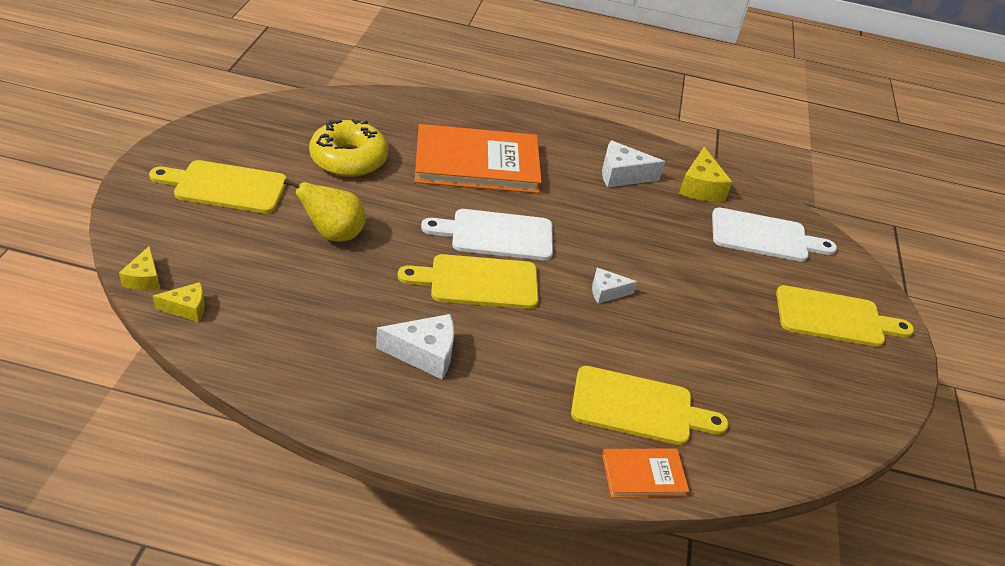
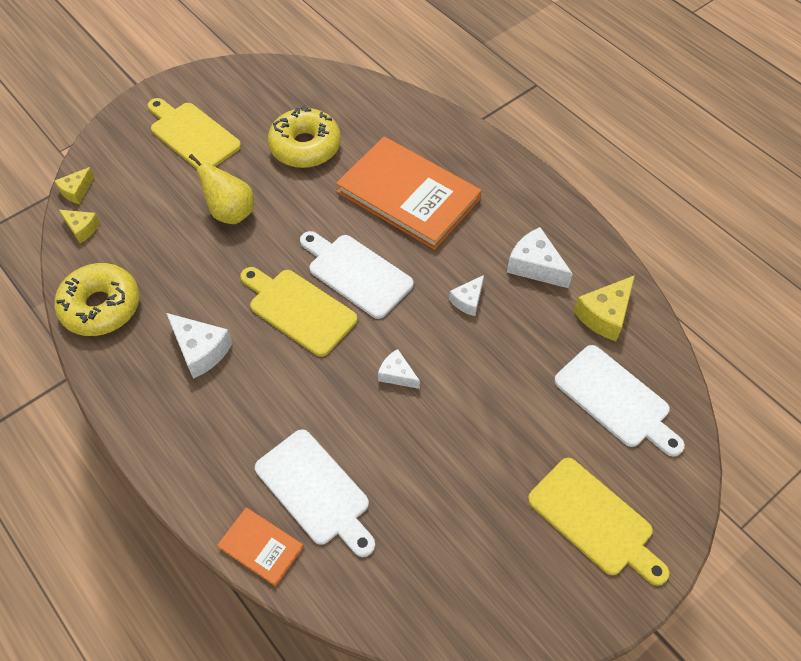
camera: 45 degrees right, 15 degrees up
yellow cutting board [571,366,729,445] -> white cutting board [255,429,375,557]
none -> yellow donut [54,263,140,336]
none -> white cheese [449,275,484,316]

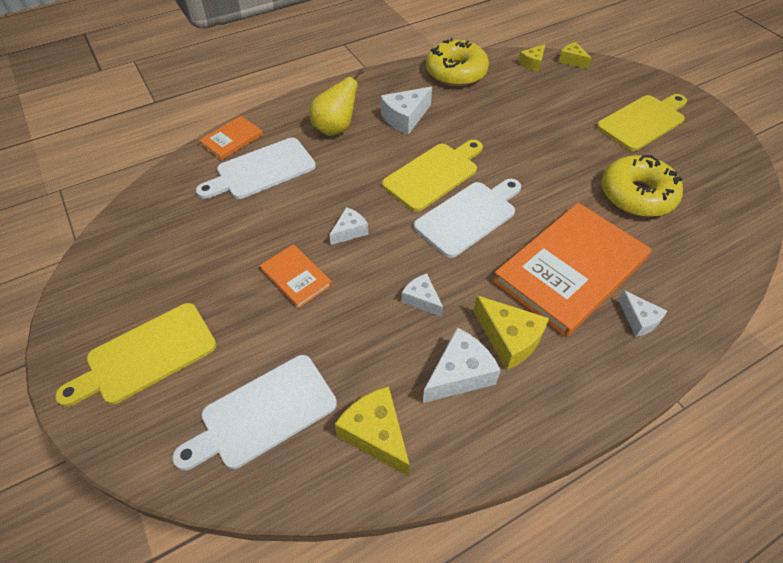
camera: 100 degrees right, 5 degrees down
yellow pear [189,154,254,224] -> yellow pear moved to [310,69,364,136]
none -> orange book [260,244,332,308]
none -> yellow cheese [473,295,549,370]
none -> white cheese [618,290,667,337]

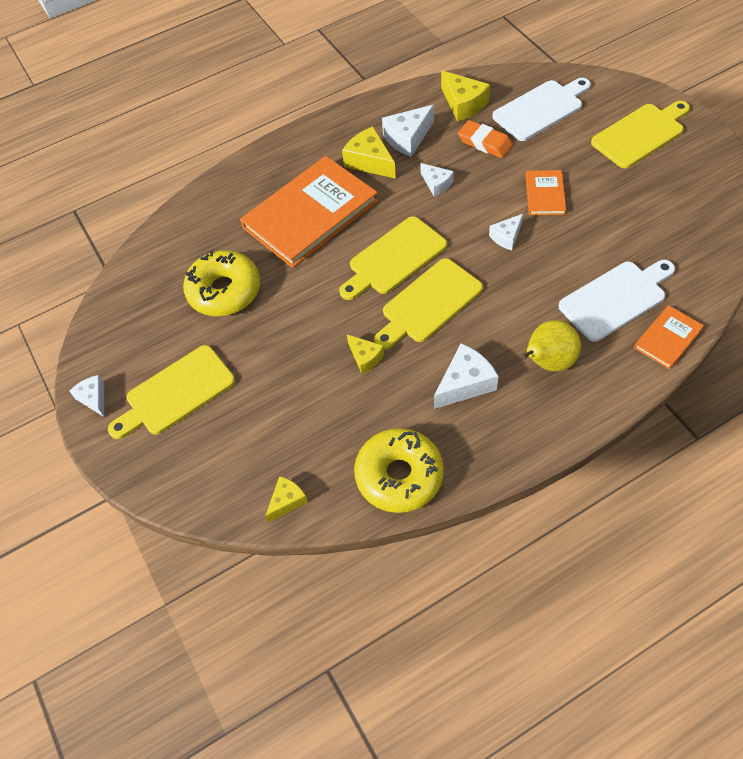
camera: 175 degrees left, 5 degrees up
orange book [260,244,332,308] -> orange book turned 45 degrees clockwise [525,170,566,215]
white cutting board [414,179,521,258] -> yellow cutting board [339,216,447,300]
yellow cheese [558,42,592,69] -> yellow cheese moved to [347,335,384,374]
white cheese [618,290,667,337] -> white cheese moved to [70,375,104,417]
none -> orange eraser [458,120,513,158]

